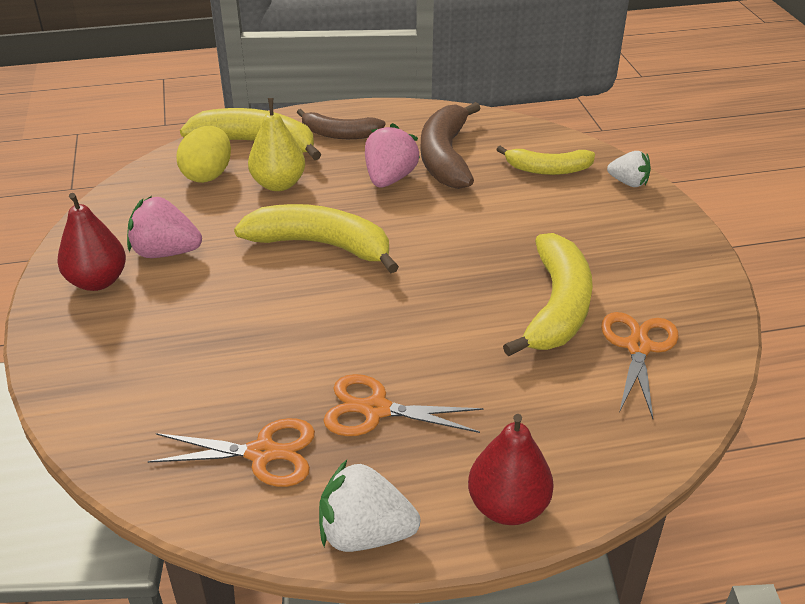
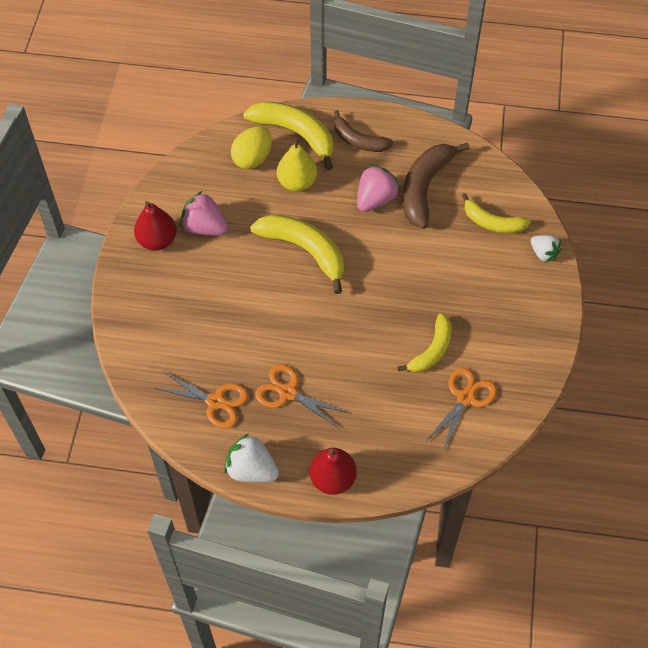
camera: 20 degrees right, 20 degrees up
yellow banana [503,233,593,356] -> yellow banana [397,313,452,373], size x0.64

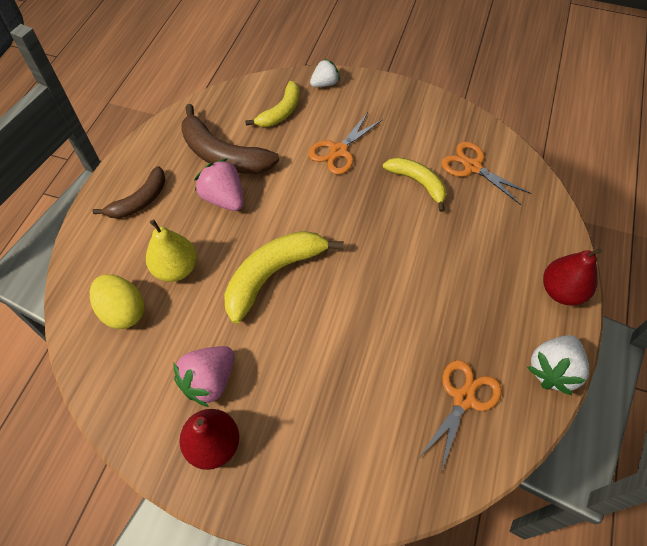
camera: 80 degrees left, 0 degrees up
yellow banana [243,102,334,170] -> none
orange scissors [255,364,349,428] -> orange scissors moved to [308,112,383,175]

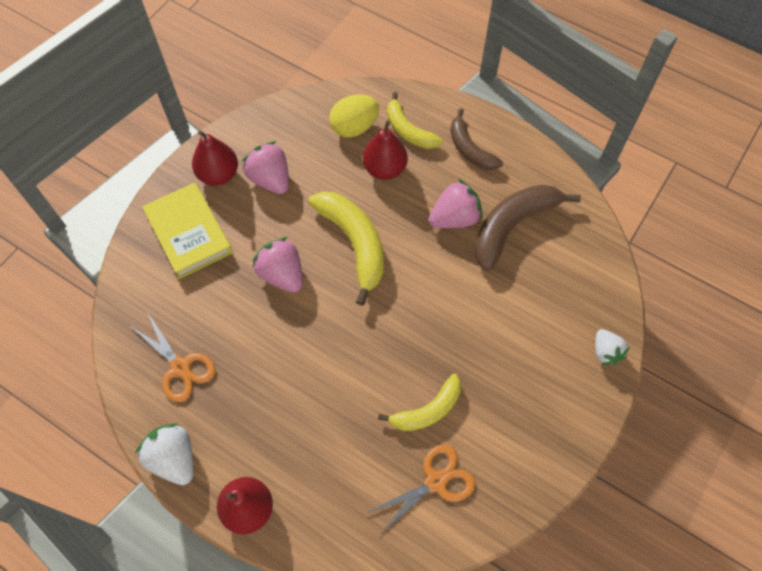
camera: 105 degrees right, 5 degrees up
yellow pear [146,219,197,282] -> red pear [363,120,408,180]
yellow banana [245,81,300,127] -> yellow banana moved to [387,92,443,149]
orange scissors [308,112,383,175] -> none
none -> yellow book [142,183,233,279]
none -> pink strawberry [252,237,303,293]

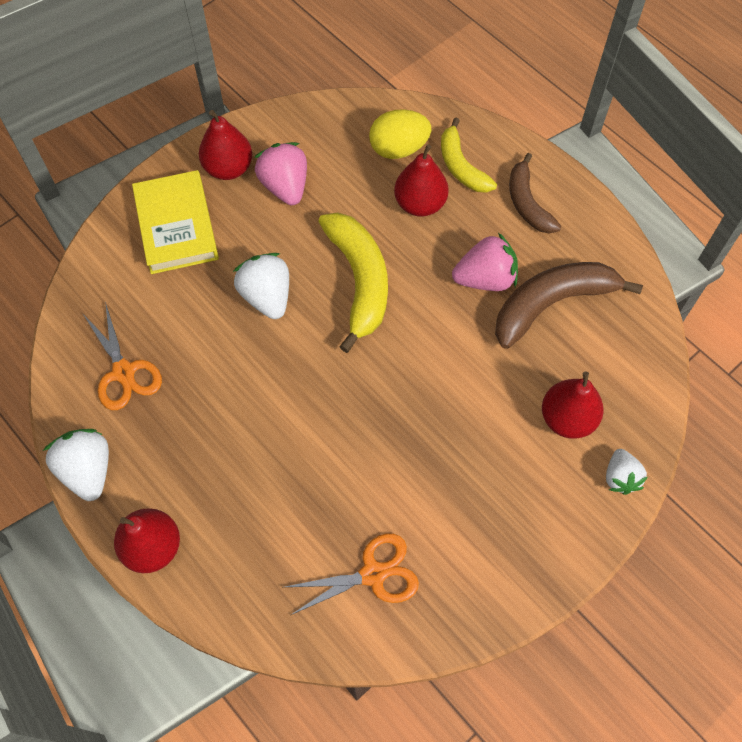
camera: 15 degrees right, 0 degrees up
pink strawberry [252,237,303,293] -> white strawberry [233,253,289,319]
yellow banana [378,374,461,431] -> none
none -> red pear [542,372,604,439]

